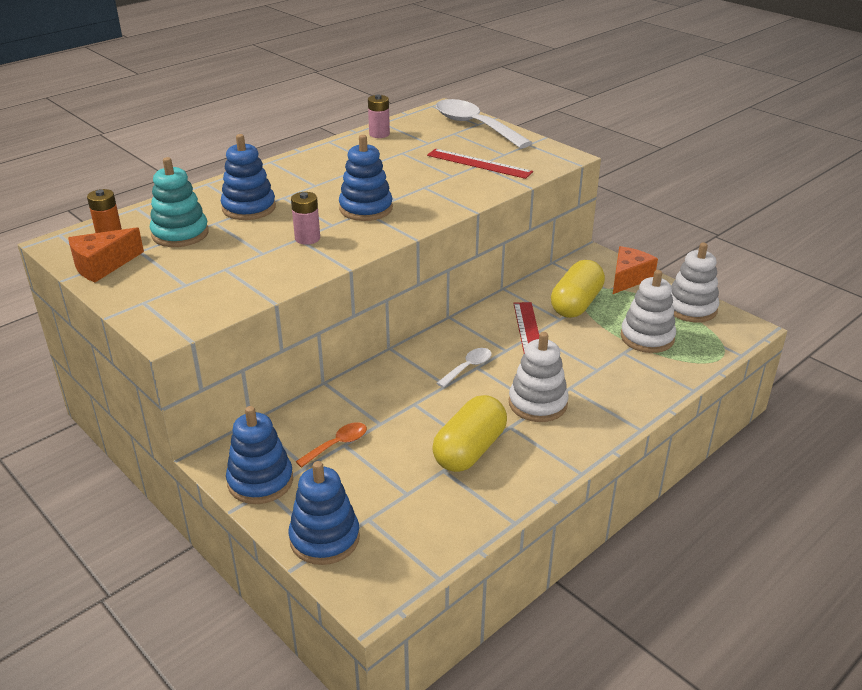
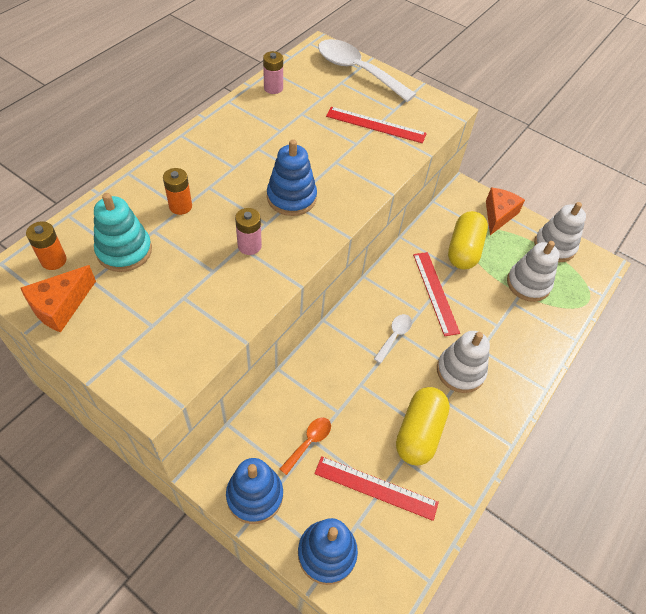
camera: 15 degrees left, 20 degrees up
blue stacking toy [221,134,276,220] -> orange battery [163,168,192,215]
none -> red ruler [314,456,439,521]

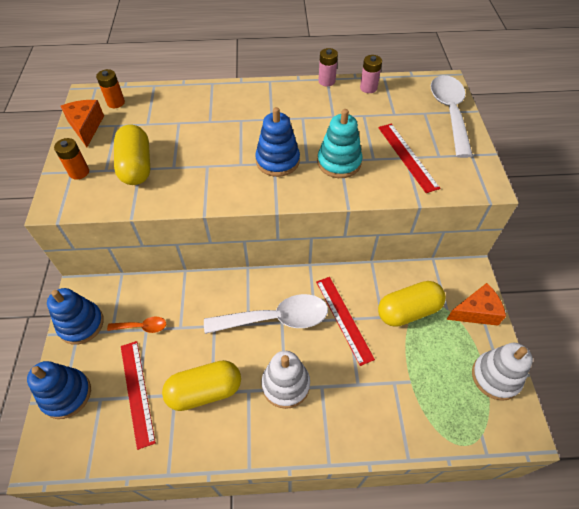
camera: 55 degrees right, 0 degrees up
orange cheese [21,265,96,333] -> orange cheese turned 75 degrees clockwise [61,100,104,147]
turquoise stacking toy [94,193,152,272] -> turquoise stacking toy moved to [317,109,363,178]
orange battery [163,168,192,215] -> orange battery moved to [54,138,89,180]
pink battery [235,208,262,255] -> pink battery moved to [318,48,338,86]
white spoon [374,314,412,363] -> white spoon [204,294,328,334], size x2.12
red ruler [413,252,460,336] -> red ruler turned 60 degrees counterclockwise [316,277,375,366]
white stacking toy [507,241,560,302] -> none
none -> yellow capsule [114,125,150,185]

